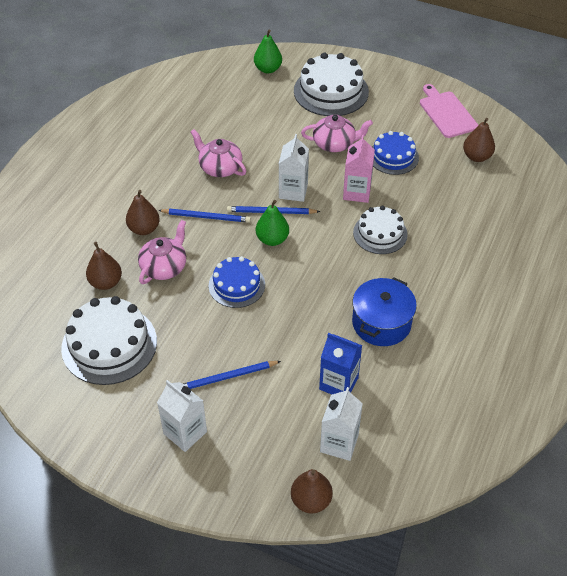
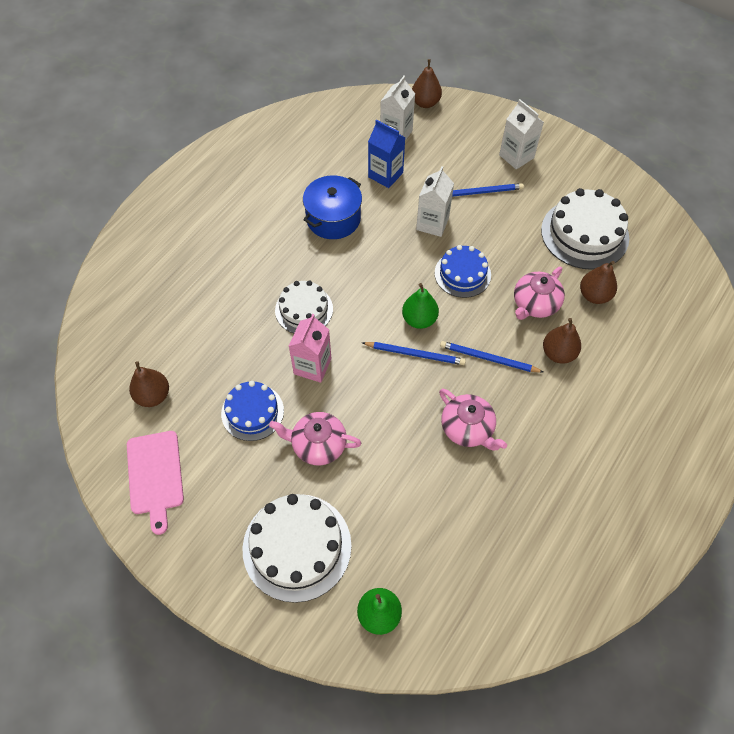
camera: 170 degrees left, 10 degrees up
white carton [279,134,309,202] -> white carton moved to [416,166,454,237]

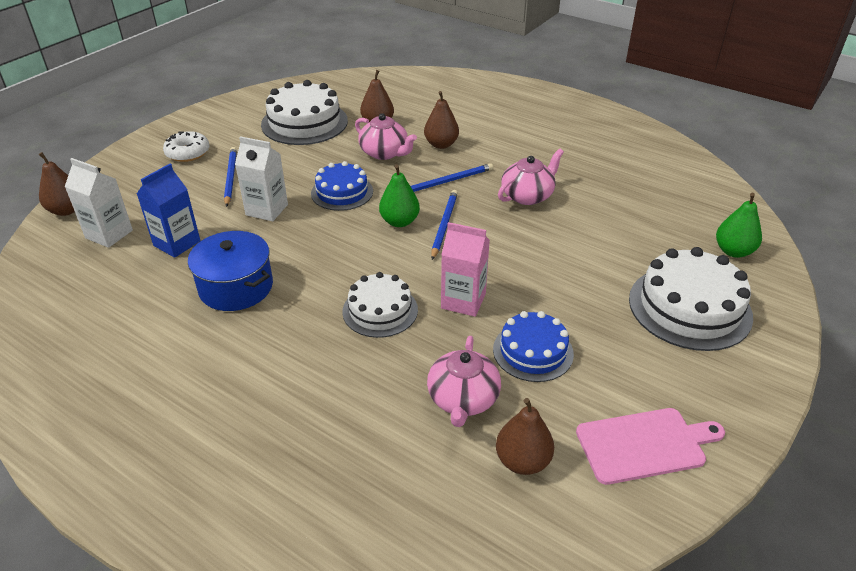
camera: 90 degrees left, 20 degrees down
pink teapot [269,412,361,466] -> pink teapot moved to [427,336,501,427]
blue pencil [440,341,543,372] -> blue pencil turned 135 degrees counterclockwise [411,163,493,192]
white carton [499,99,544,169] -> white donut [163,131,209,162]

